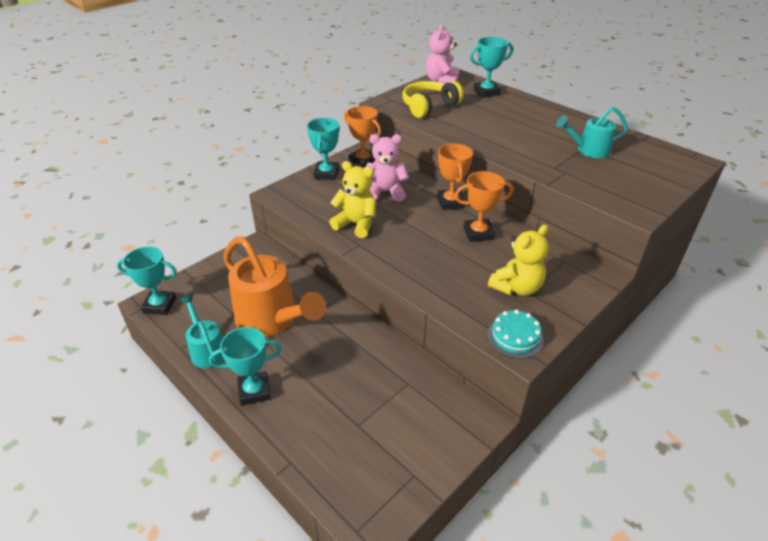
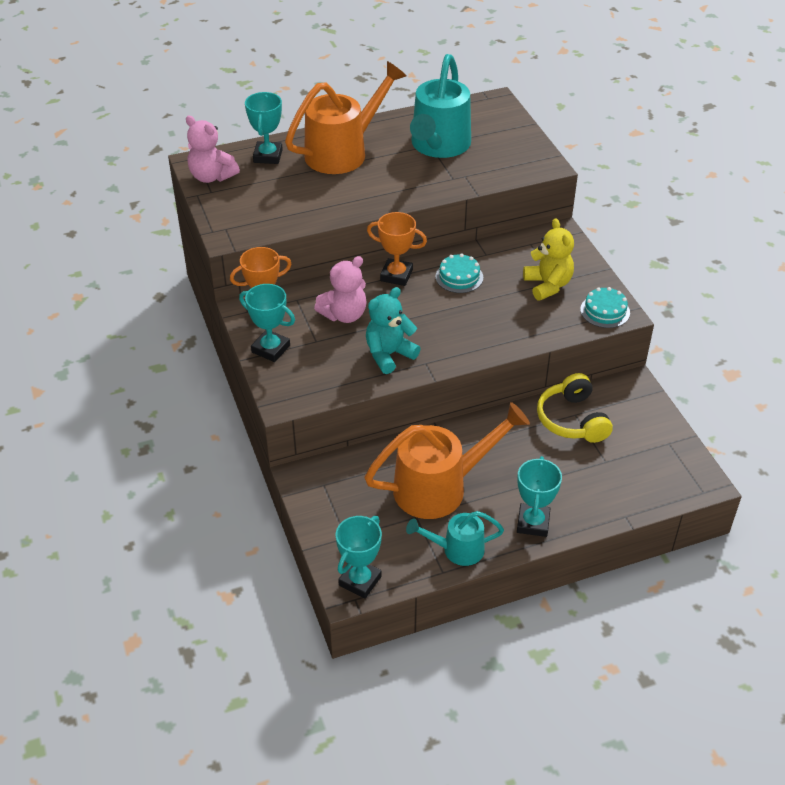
camera: 65 degrees left, 5 degrees up
yellow teddy bear [329,161,376,238] -> turquoise teddy bear [366,287,421,374]
pink teddy bear [366,134,409,202] -> pink teddy bear turned 150 degrees counterclockwise [314,256,367,323]
yellow headphones [402,81,464,118] -> yellow headphones moved to [537,373,613,443]
orange trophy [455,171,513,242] -> turquoise cake [435,254,483,293]
turquoise watering can [556,107,628,158] -> turquoise watering can [410,54,471,158], size x1.83
none -> orange watering can [285,61,406,174]

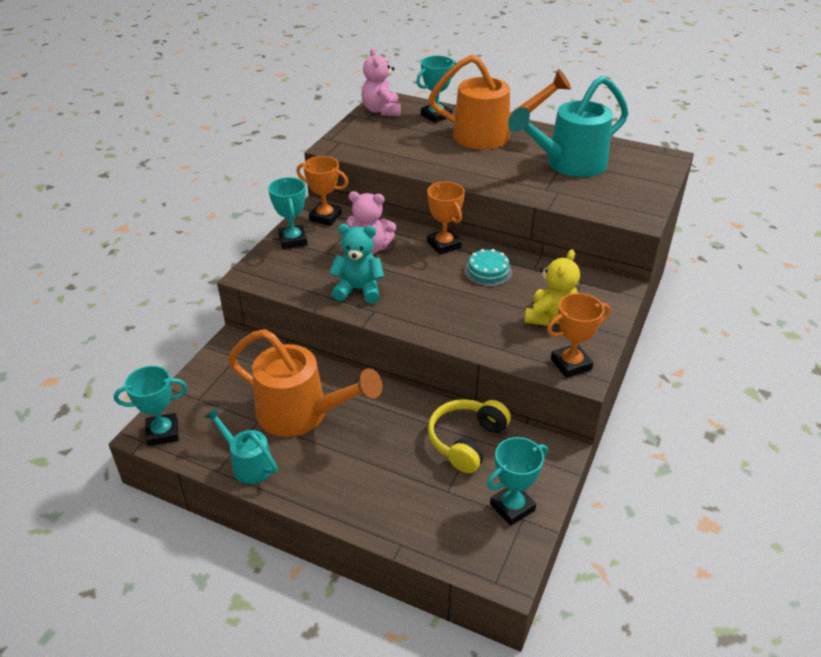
camera: 45 degrees right, 5 degrees down
turquoise trophy [517,456,562,537] -> turquoise trophy moved to [487,437,548,526]
turquoise cake [580,287,630,328] -> orange trophy [547,293,610,378]

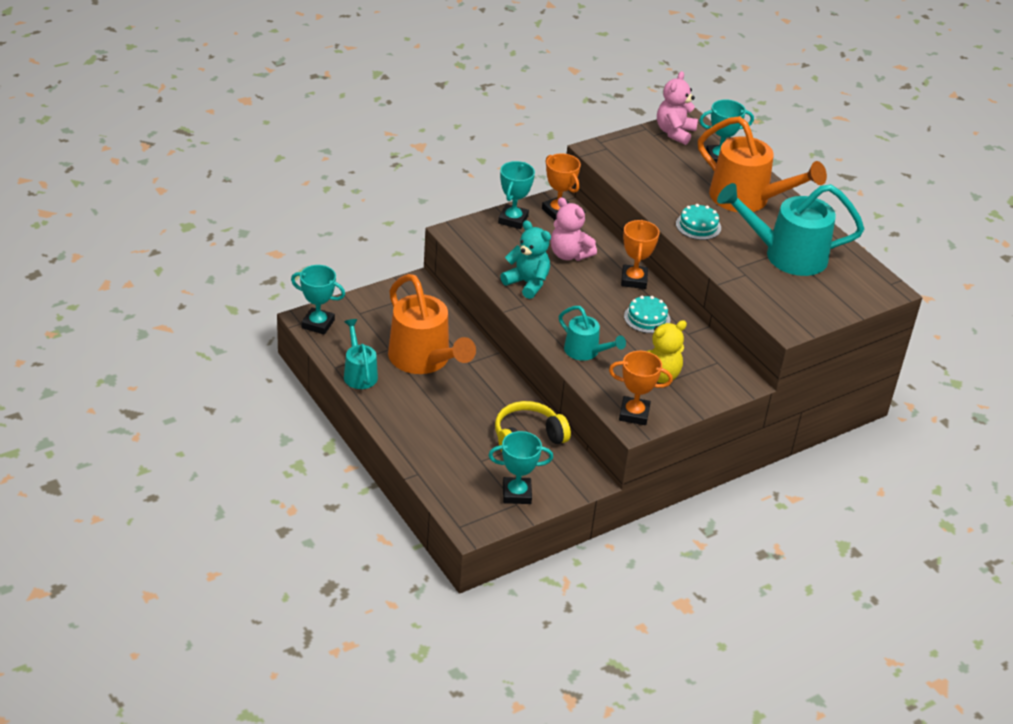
camera: 30 degrees right, 0 degrees up
none -> turquoise watering can [559,306,626,361]
none -> turquoise cake [676,204,721,240]

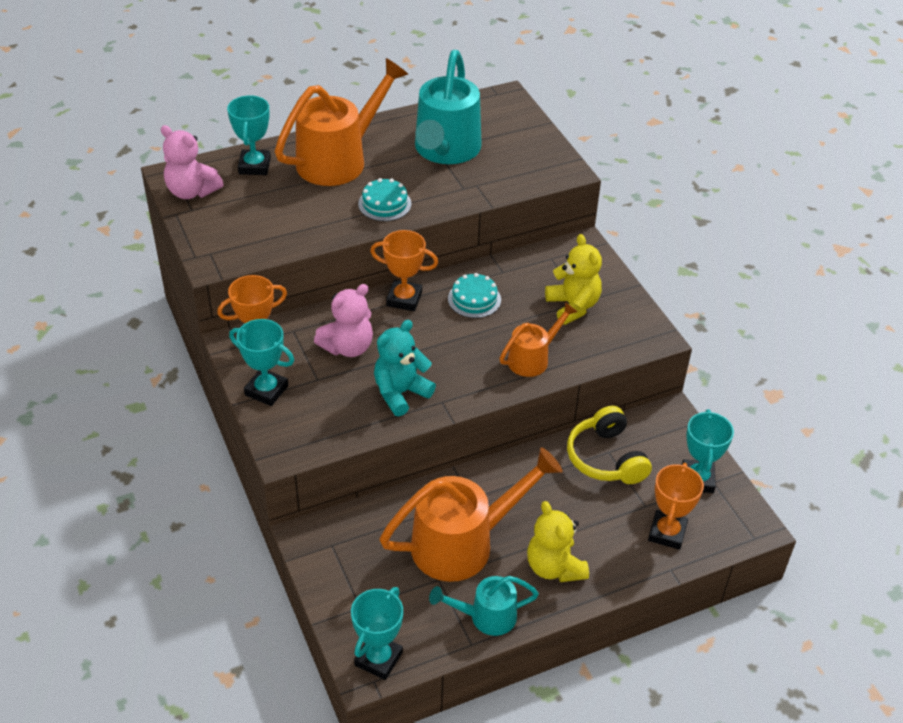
camera: 80 degrees left, 5 degrees up
turquoise watering can [559,306,626,361] -> orange watering can [499,302,578,377]
orange trophy [609,351,673,425] -> orange trophy moved to [648,463,704,550]
none -> yellow teddy bear [527,501,589,582]

